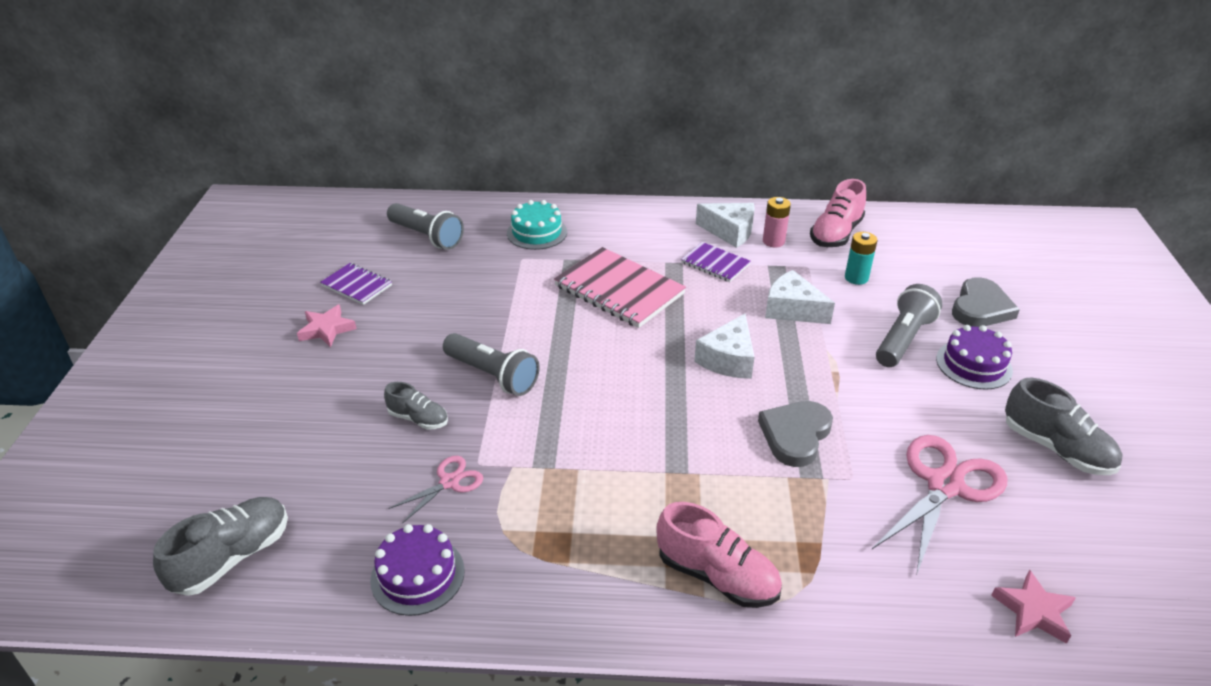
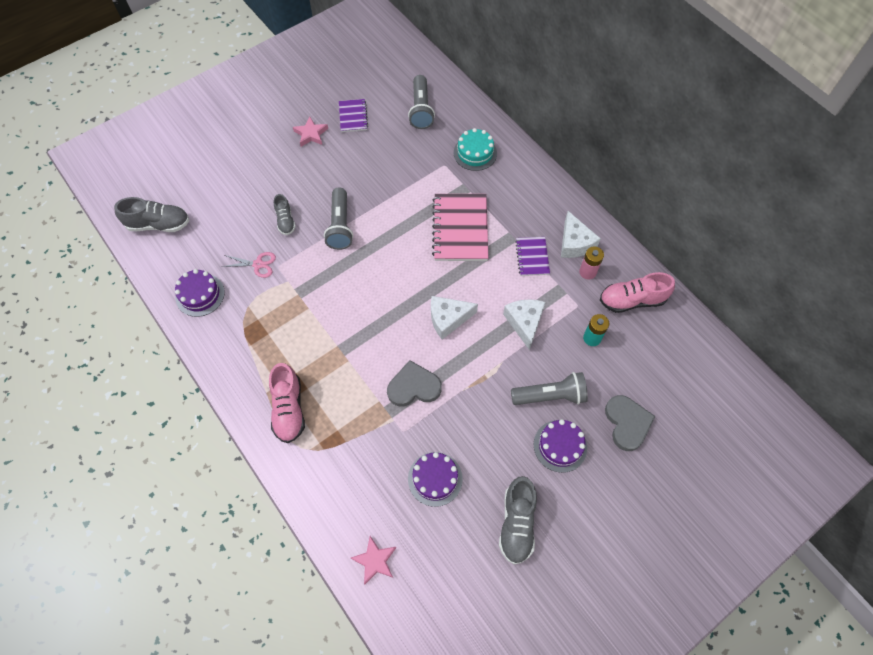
camera: 50 degrees right, 25 degrees up
pink scissors [872,435,1007,576] -> purple cake [408,452,463,507]
grey heart [952,277,1020,327] -> grey heart turned 90 degrees counterclockwise [605,395,656,451]

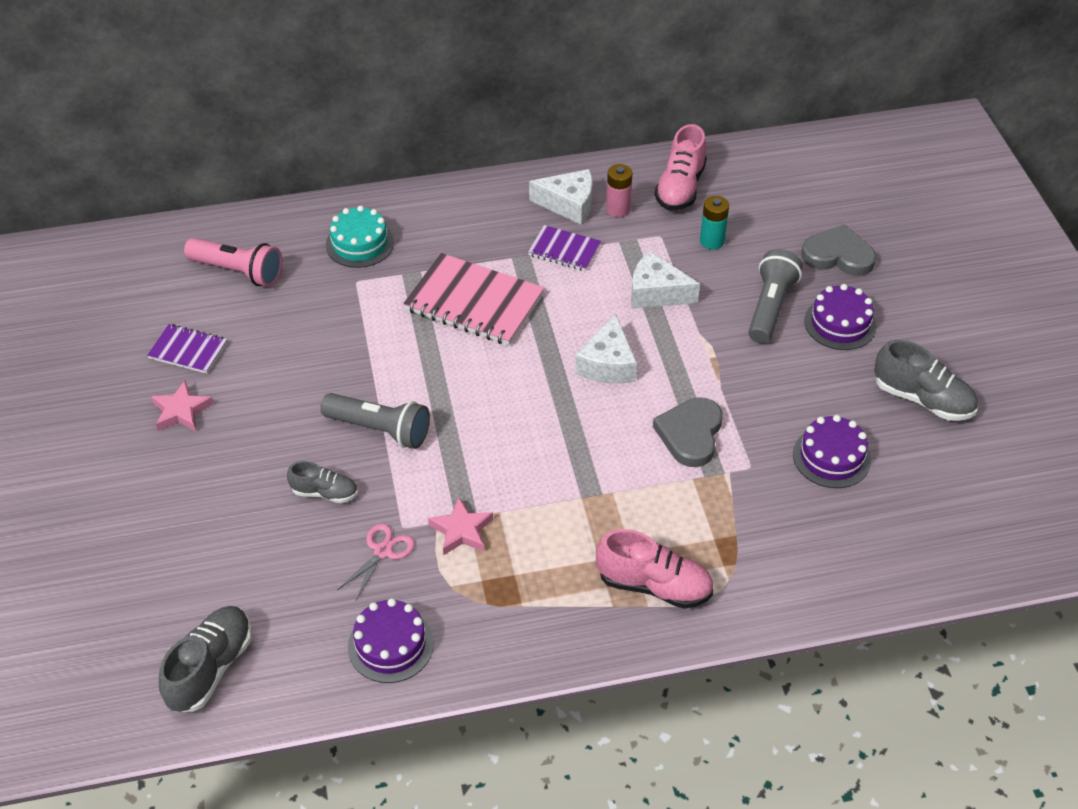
camera: 65 degrees left, 15 degrees down
pink star [351,536,396,585] -> pink star moved to [428,497,493,555]
grey flashlight [408,75,435,129] -> pink flashlight [184,238,283,287]

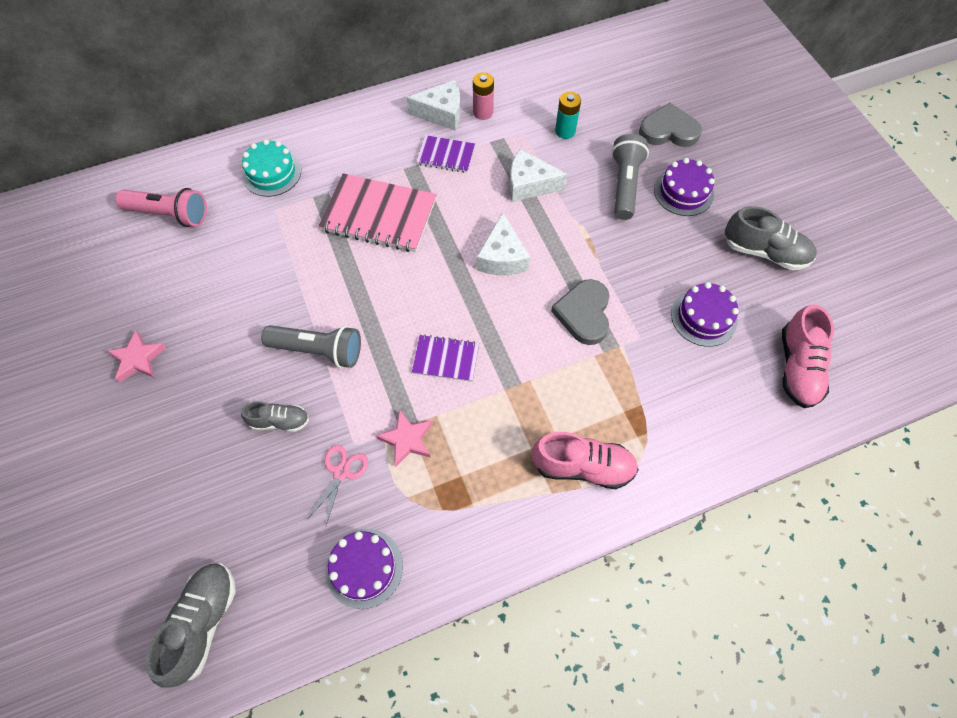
camera: 10 degrees left, 15 degrees up
purple notebook [147,324,227,374] -> purple notebook moved to [412,334,479,382]
pink shoe [654,124,707,210] -> pink shoe moved to [782,304,834,408]

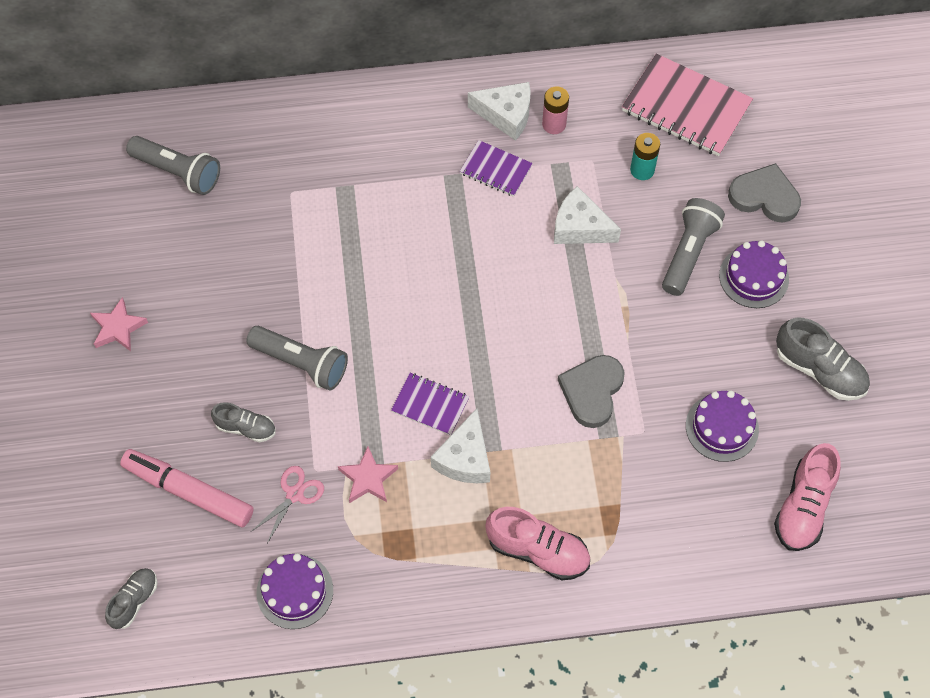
camera: 15 degrees right, 0 degrees up
pink flashlight [115,188,207,227] -> grey flashlight [126,136,220,195]
grey shoe [146,563,236,688] -> grey shoe [105,568,157,629], size x0.61
turquoise cake [242,139,301,197] -> none
pink notebook [318,173,437,252] -> pink notebook moved to [622,54,753,156]
white cheese [477,213,530,275] -> white cheese moved to [431,408,490,483]
none -> pink marker [120,449,254,527]

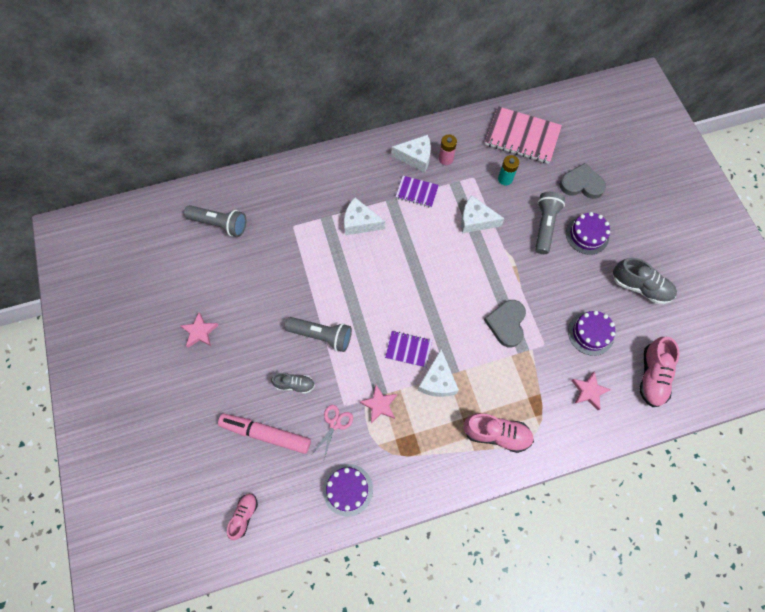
camera: 10 degrees left, 5 degrees up
grey shoe [105,568,157,629] -> pink shoe [227,494,258,540]
none -> white cheese [344,198,385,235]
none -> pink star [571,371,611,410]

